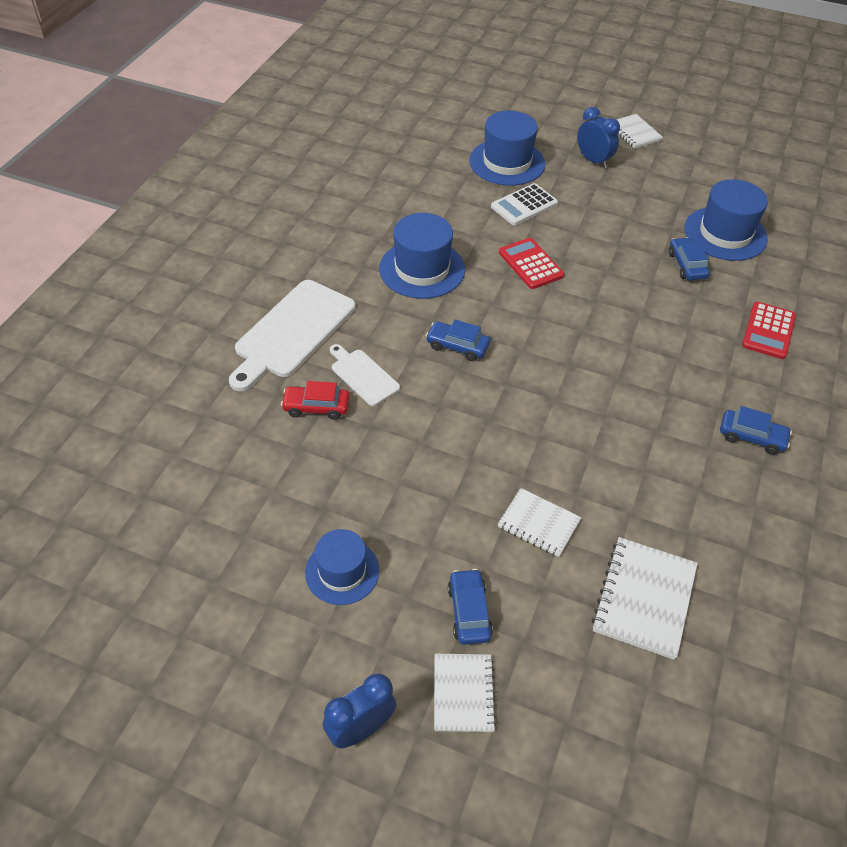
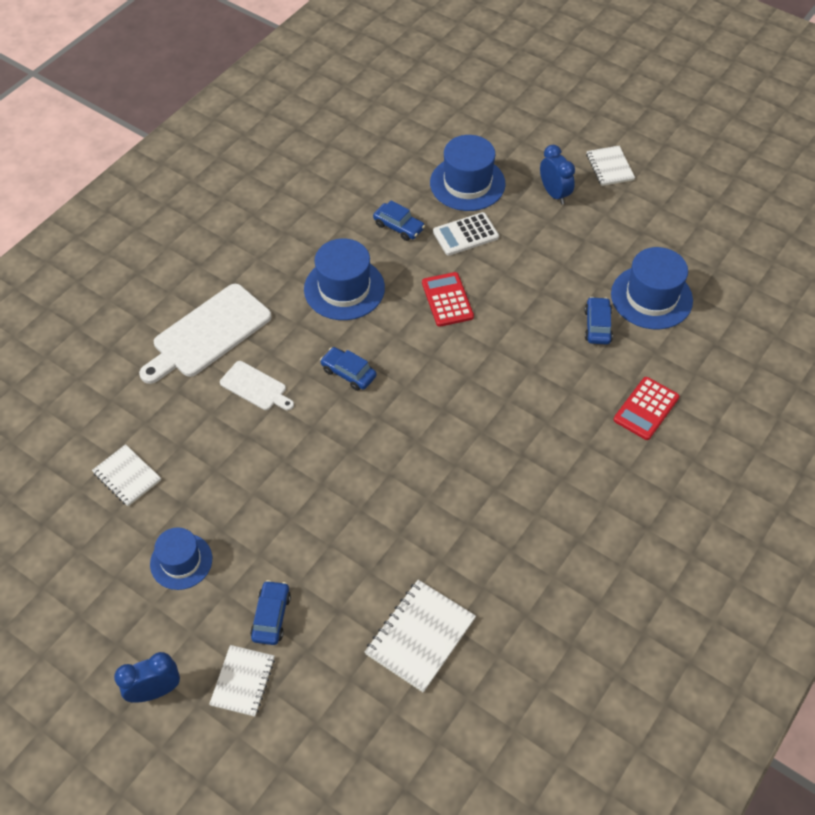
camera: 15 degrees right, 5 degrees up
red car [281,381,350,420] -> none
white cutting board [330,344,400,406] -> white cutting board turned 150 degrees clockwise [220,361,294,410]
white notebook [498,488,581,557] -> white notebook moved to [92,444,161,506]
blue car [720,406,792,454] -> blue car moved to [373,201,425,241]

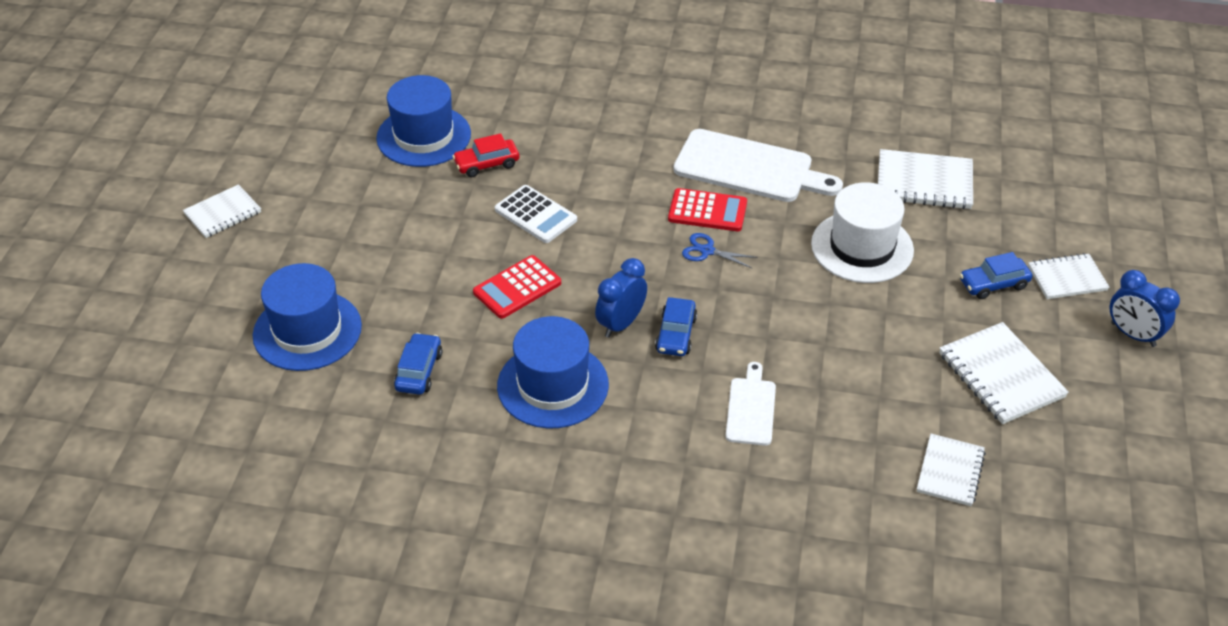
camera: 115 degrees left, 10 degrees down
white cutting board [139,284,272,384] -> white cutting board moved to [674,129,843,202]
blue hat [150,527,212,590] -> white notebook [939,322,1069,424]
white calculator [433,212,499,256] -> white calculator moved to [495,185,577,243]
blue clock [540,145,575,205] -> blue clock moved to [595,258,647,338]
blue car [584,297,613,345] -> red car [452,133,520,177]
red calculator [613,377,680,440] -> red calculator moved to [668,188,747,231]
none -> blue scissors [682,233,758,268]
none -> white hat [811,182,914,283]

